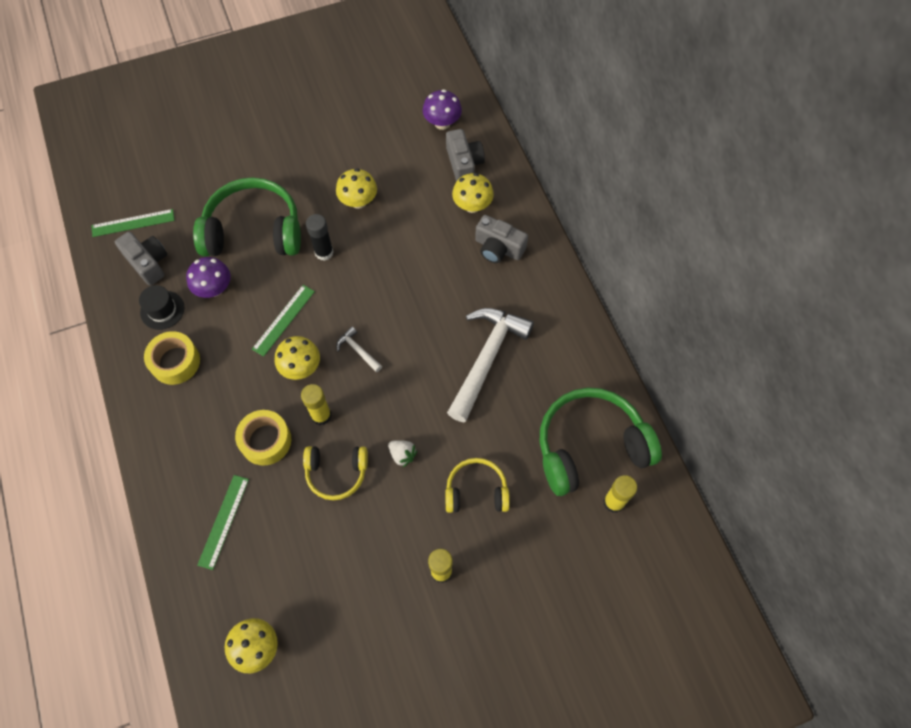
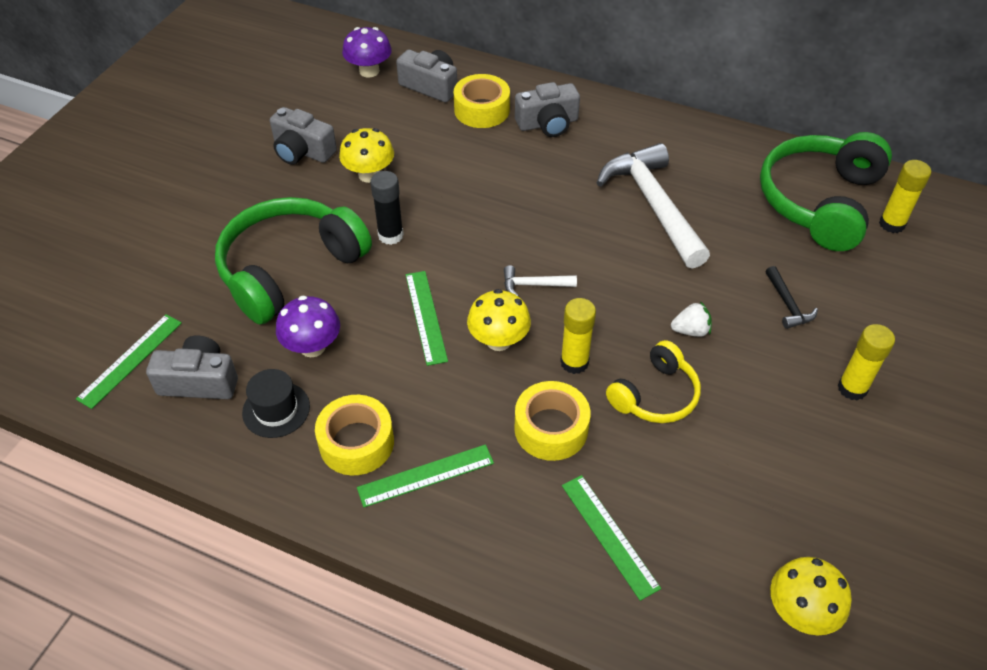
camera: 45 degrees left, 15 degrees down
yellow headphones [445,458,510,513] -> black hammer [766,266,818,329]
yellow mushroom [452,173,494,213] -> yellow tape [454,74,510,128]
none -> grey camera [270,107,337,165]
none -> green ruler [357,444,494,507]

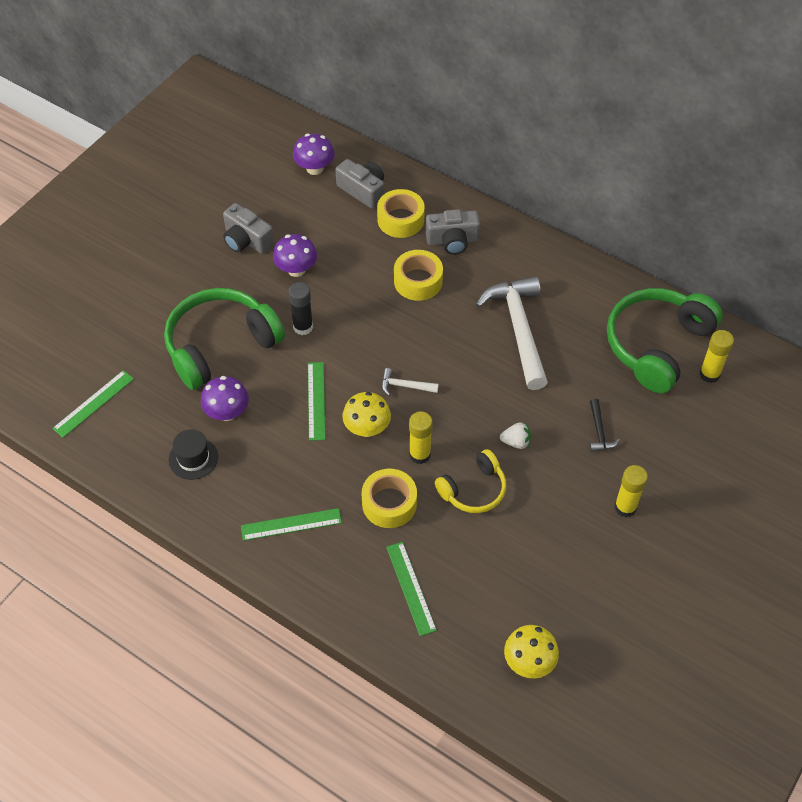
camera: 10 degrees right, 5 degrees up
grey camera [146,335,238,399] -> none
yellow tape [315,395,394,475] -> yellow tape moved to [394,250,443,301]
yellow mushroom [339,128,394,183] -> purple mushroom [273,234,317,277]

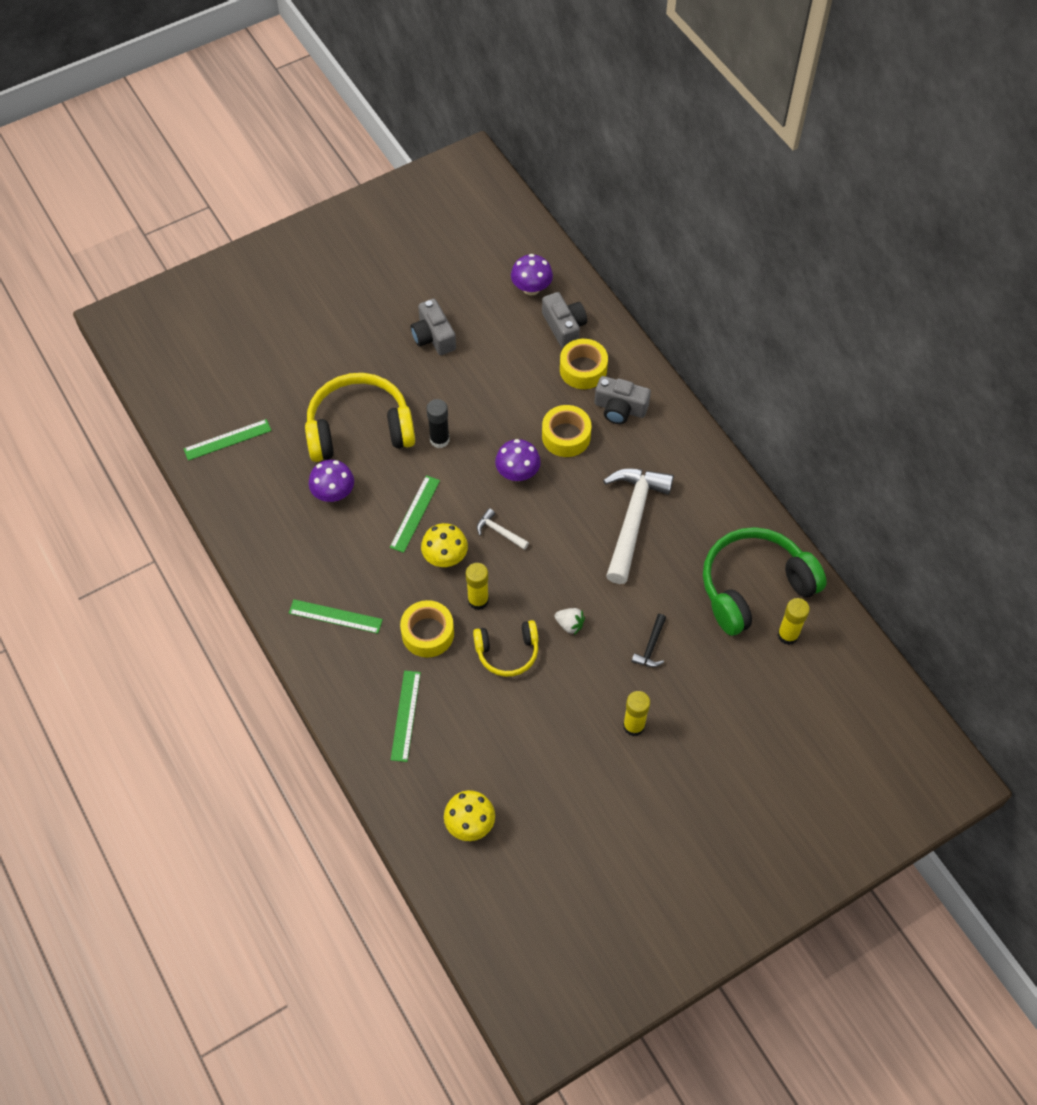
camera: 25 degrees right, 5 degrees up
green headphones [164,288,285,390] -> yellow headphones [305,373,415,462]
black hat [169,429,218,480] -> none
purple mushroom [273,234,317,277] -> purple mushroom moved to [495,439,541,481]

